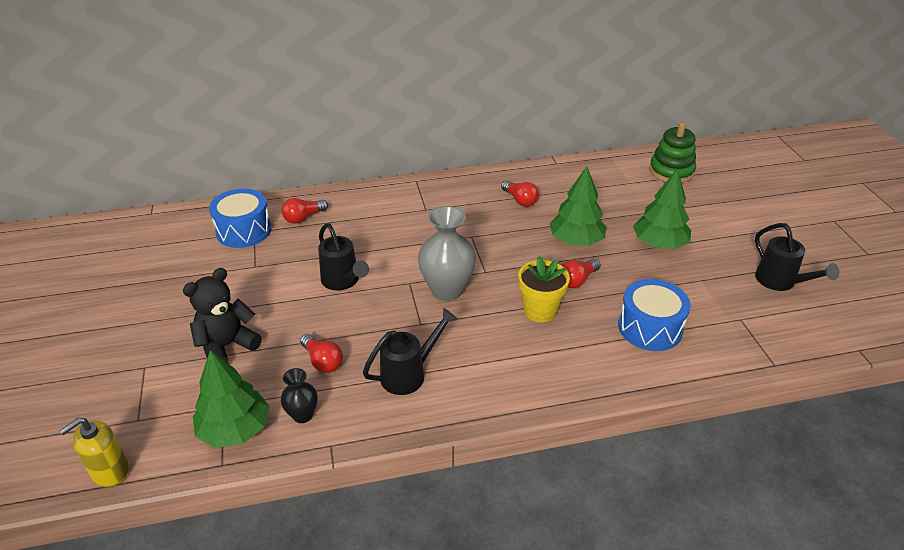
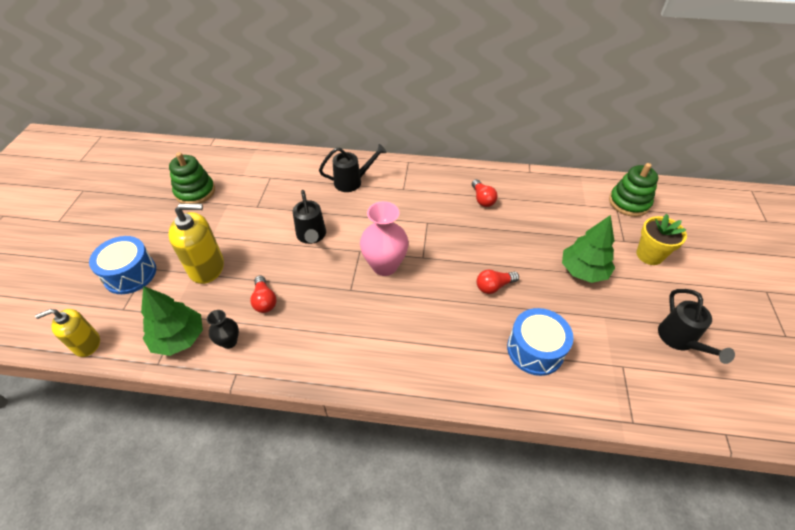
camera: 20 degrees right, 10 degrees up
black teddy bear [183,268,262,363] -> yellow soap dispenser [168,203,224,284]
blue drum [209,189,272,248] -> blue drum moved to [89,236,156,294]
red light bulb [281,198,328,224] -> none
black watering can [363,308,458,395] -> black watering can moved to [319,144,387,192]
grey vase [418,206,476,301] -> pink vase [360,201,409,276]
yellow flower pot [518,256,570,322] -> yellow flower pot moved to [636,214,687,265]
green tree [549,166,607,246] -> none
none -> green stacking toy [169,152,215,204]

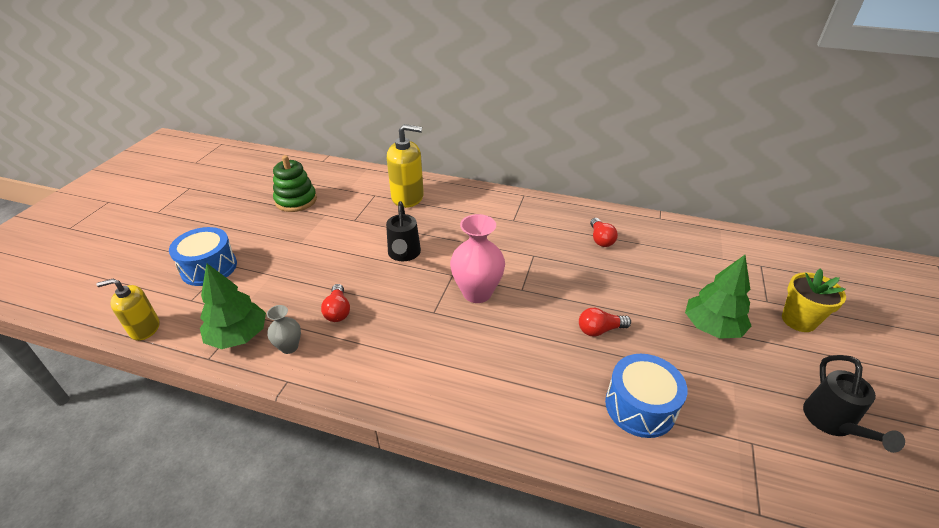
camera: 10 degrees right, 10 degrees down
yellow soap dispenser [168,203,224,284] -> yellow soap dispenser moved to [387,124,424,208]
black vase [207,310,239,349] -> grey vase [267,305,301,354]
black watering can [319,144,387,192] -> none
green stacking toy [609,163,658,217] -> none

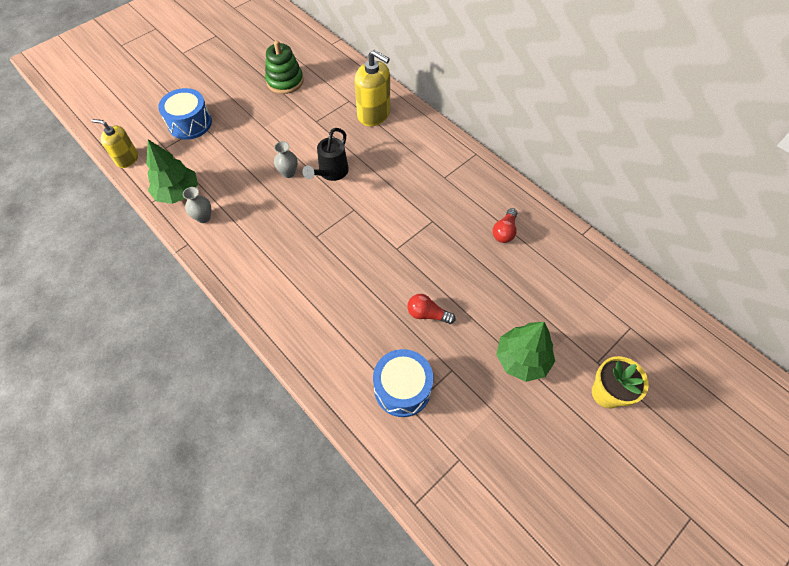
camera: 30 degrees right, 20 degrees up
red light bulb [321,284,350,322] -> none
pink vase [450,214,505,303] -> none
black watering can [803,355,905,453] -> none
none -> grey vase [274,141,298,178]

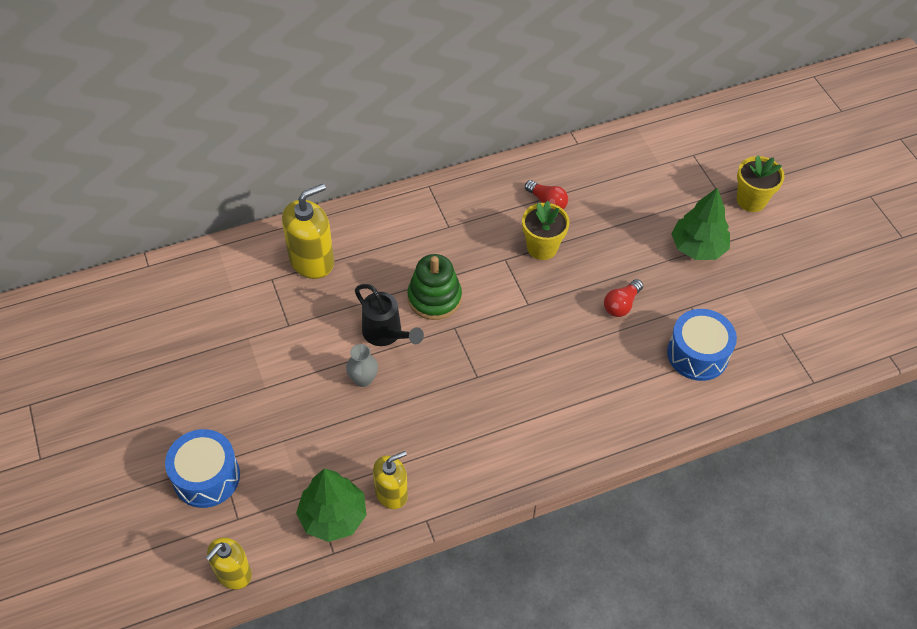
camera: 70 degrees left, 5 degrees down
grey vase [183,187,211,223] -> yellow soap dispenser [373,451,408,509]
green stacking toy [265,40,303,94] -> green stacking toy moved to [407,254,462,320]
none -> yellow flower pot [522,201,569,260]

